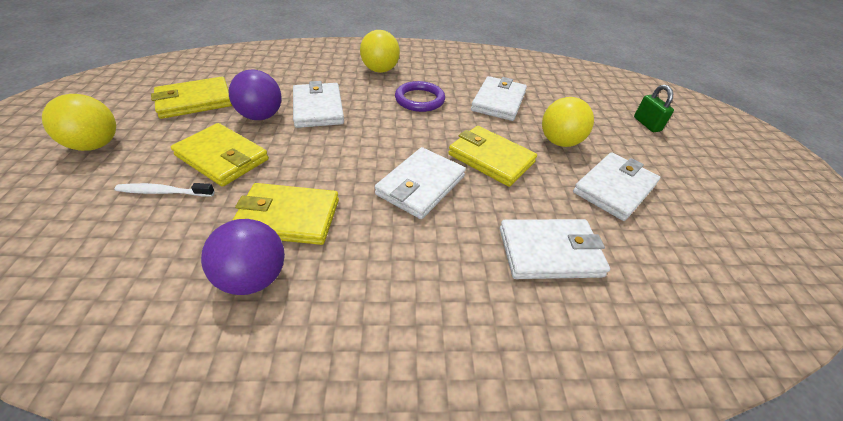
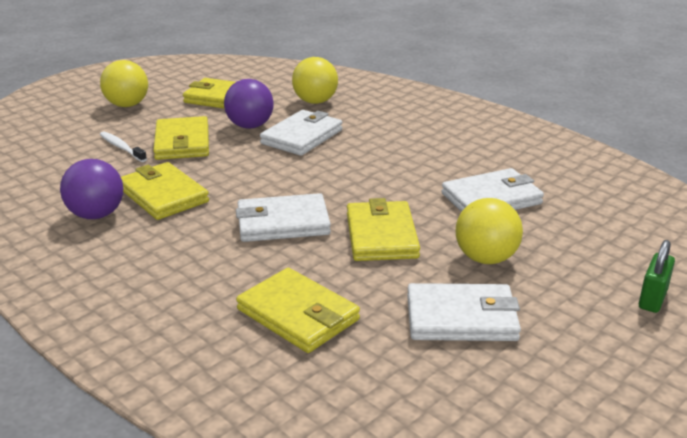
camera: 50 degrees right, 15 degrees down
yellow ball [360,30,400,73] -> yellow ball moved to [292,57,338,104]
purple ring [395,81,445,112] -> none
white wallet [500,219,610,279] -> yellow wallet [236,268,360,353]

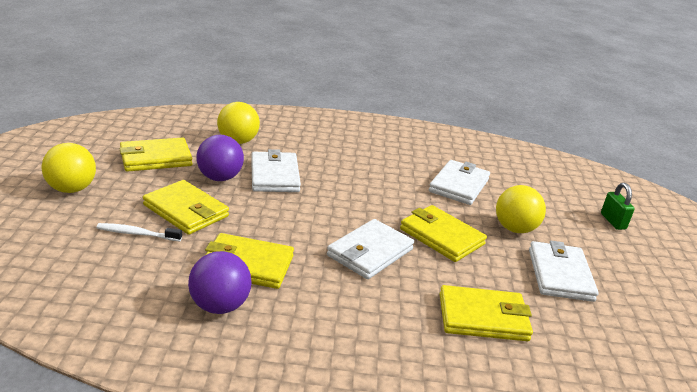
camera: 45 degrees left, 0 degrees up
white wallet [407,283,521,341] -> white wallet turned 45 degrees counterclockwise [529,241,599,302]

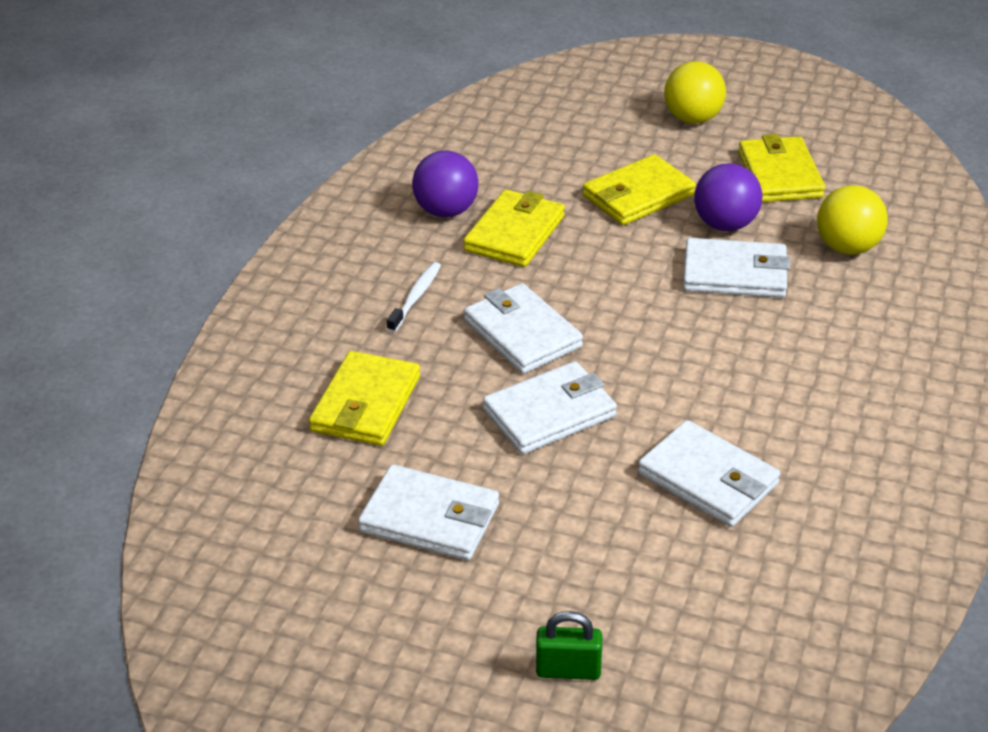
camera: 110 degrees right, 10 degrees up
white toothbrush [96,223,182,241] -> white toothbrush moved to [387,262,441,332]
yellow wallet [400,205,487,262] -> white wallet [483,361,617,454]
yellow ball [496,185,546,233] -> none

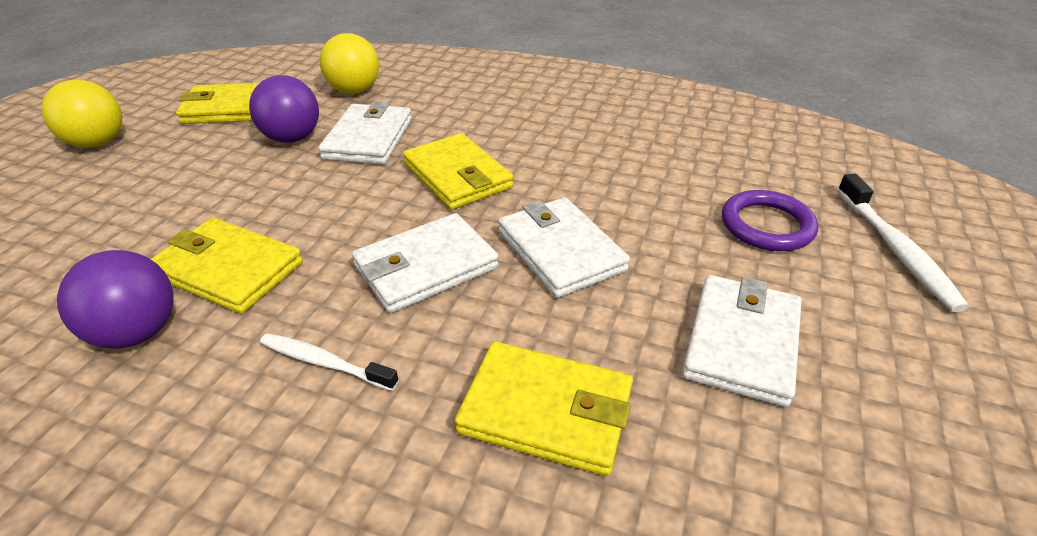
camera: 90 degrees left, 0 degrees up
green padlock [536,611,602,680] -> white toothbrush [837,174,969,312]
yellow wallet [582,154,696,225] -> yellow wallet moved to [403,133,513,210]
white wallet [638,420,780,527] -> none
none -> purple ring [722,190,818,251]

